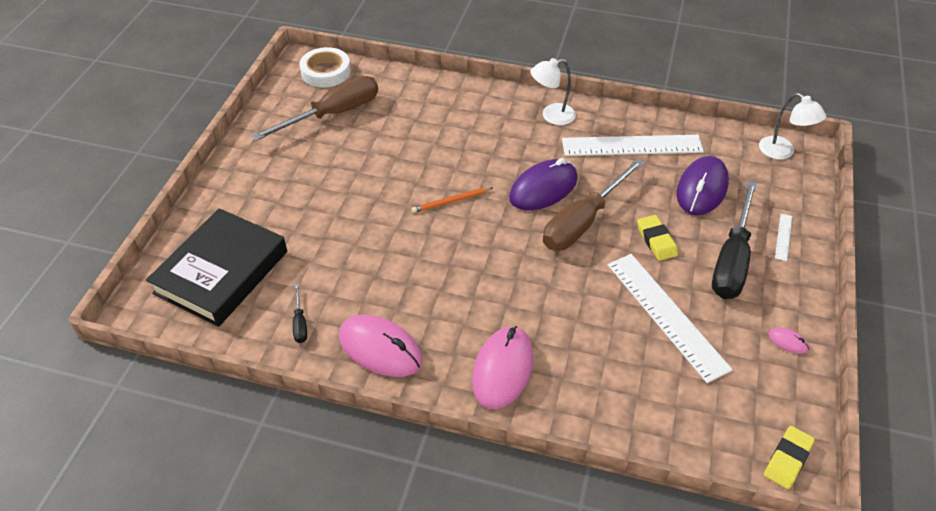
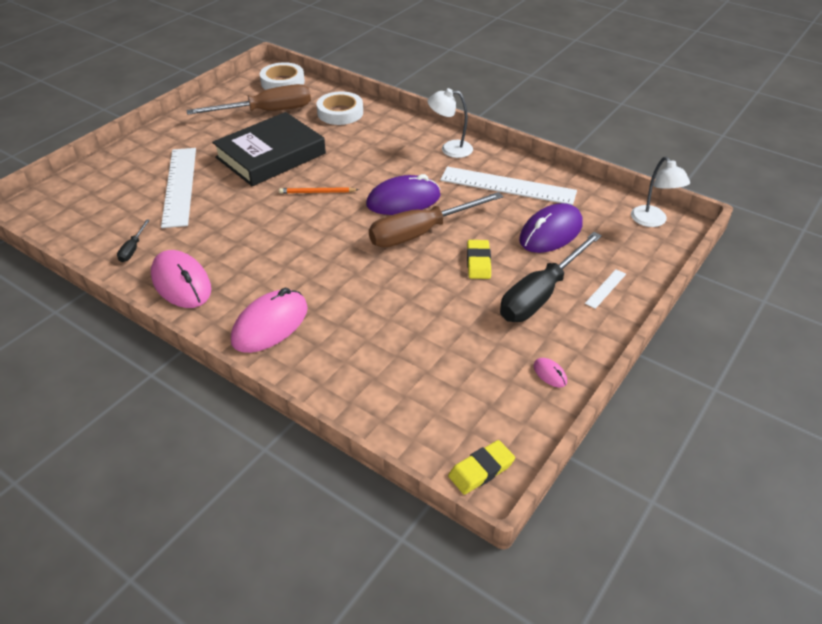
camera: 20 degrees right, 5 degrees down
black book [146,208,287,327] -> black book moved to [212,112,326,186]
white ruler [608,254,733,383] -> white ruler moved to [161,148,196,228]
none -> white tape [316,91,363,125]

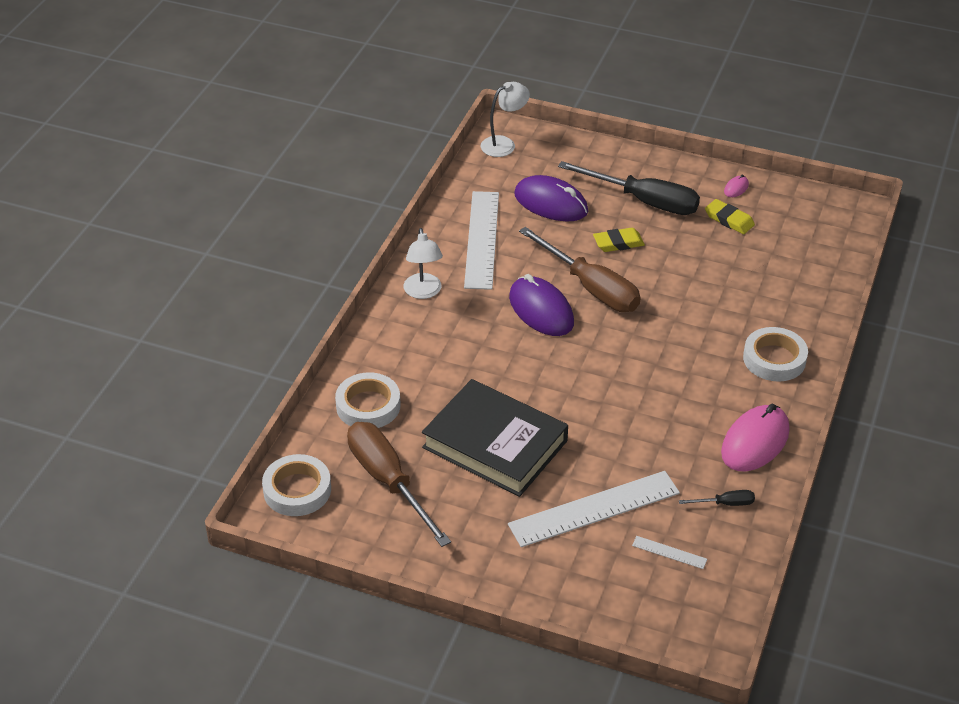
camera: 105 degrees left, 0 degrees up
pink mouse [231,287,308,353] -> white tape [743,327,808,382]
orange pencil [279,187,359,194] -> none
yellow eraser [448,440,515,495] -> yellow eraser moved to [705,199,755,234]
white ruler [585,269,626,309] -> white ruler moved to [632,536,707,569]

